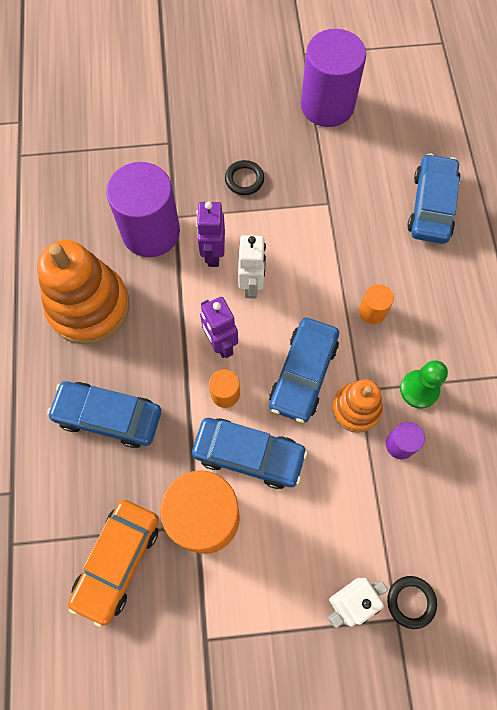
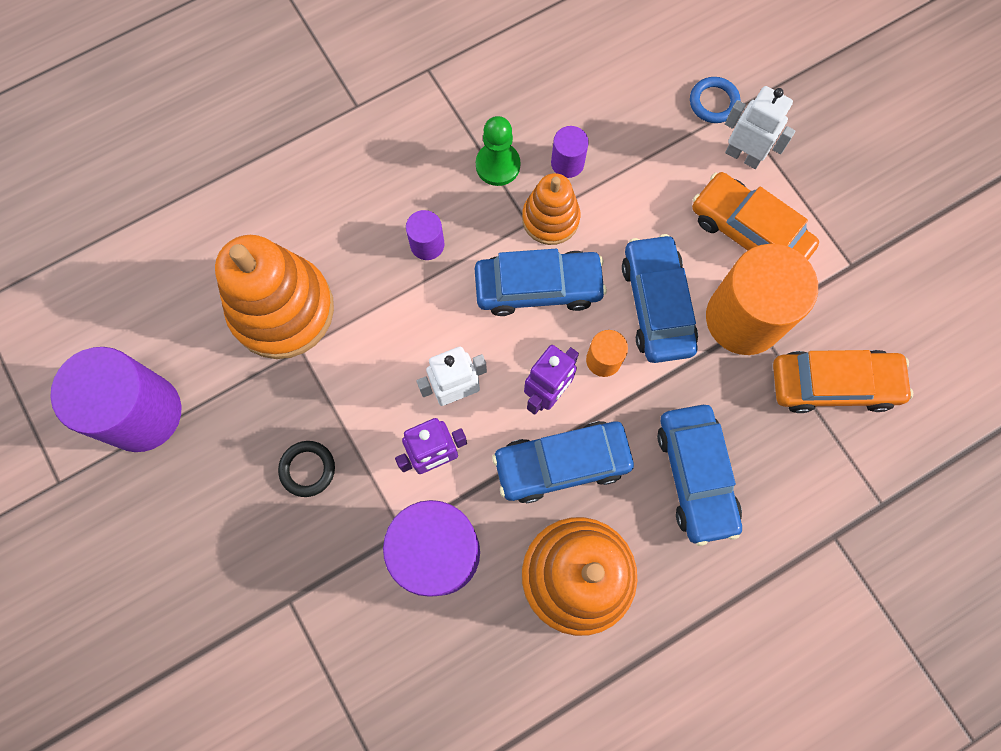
camera: 115 degrees left, 5 degrees up
orange cylinder [359,284,394,324] -> purple cylinder [406,210,444,260]
black ring [387,576,437,629] -> blue ring [690,77,740,123]
blue car [407,153,460,244] -> blue car moved to [492,421,634,503]
none -> orange stacking toy [215,235,334,359]
none -> orange car [692,172,819,260]

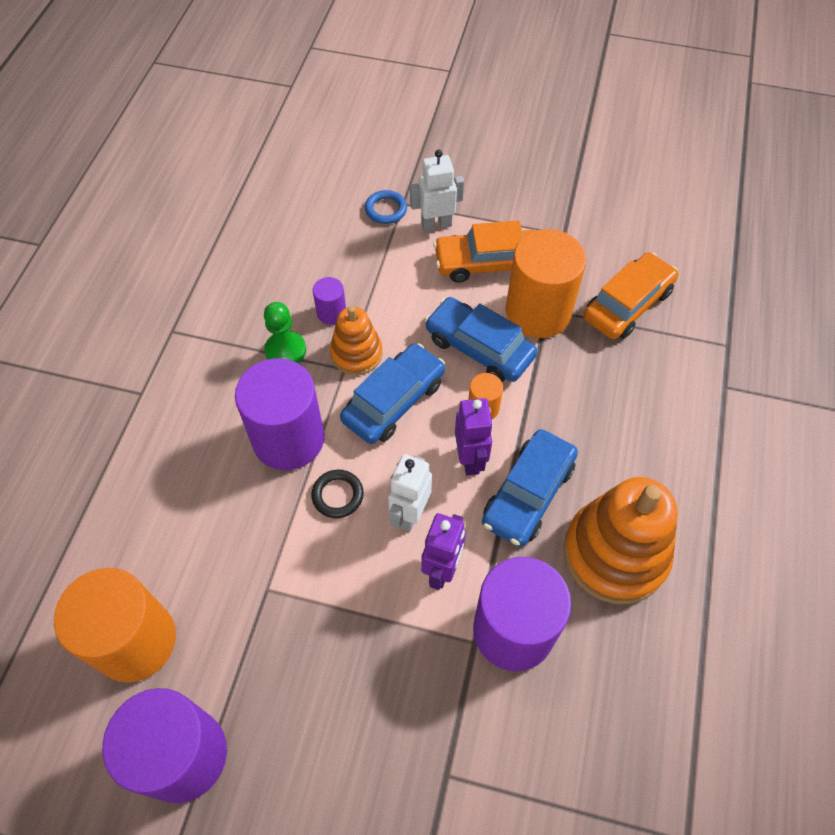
camera: 45 degrees left, 15 degrees down
orange stacking toy [215,235,334,359] -> none
black ring [278,441,335,497] -> black ring moved to [311,470,364,518]
purple cylinder [406,210,444,260] -> purple cylinder [235,358,324,470], size x2.21
blue car [657,405,742,546] -> none
none -> orange cylinder [54,568,176,683]

